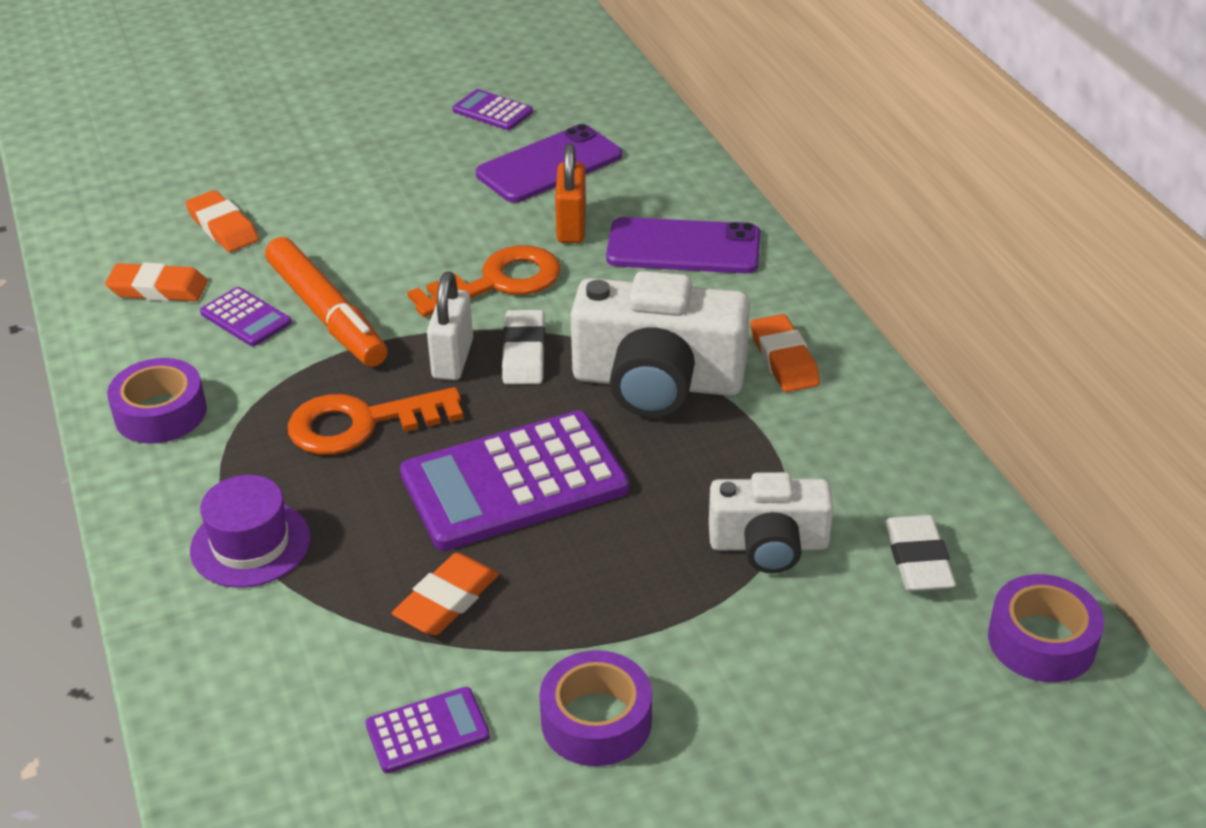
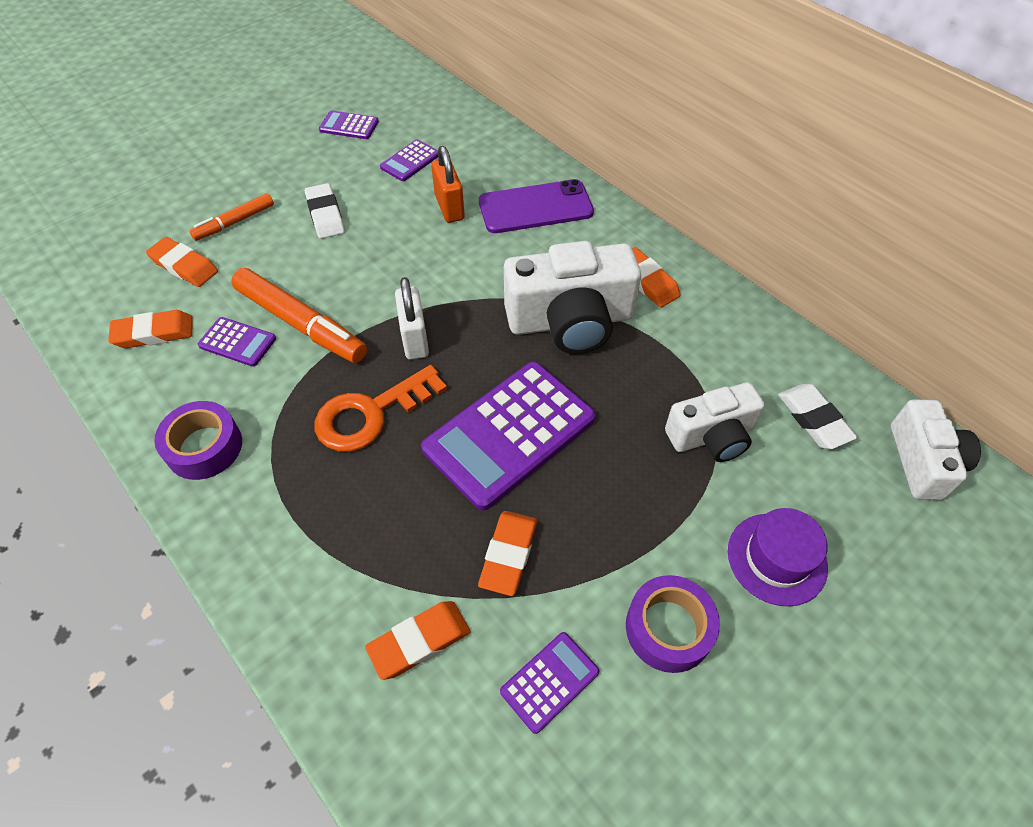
camera: 20 degrees left, 15 degrees up
purple hat [190,475,311,588] -> purple hat moved to [728,508,828,607]
orange key [408,245,561,317] -> none
purple phone [476,124,622,203] -> purple calculator [380,139,438,181]
white eraser [502,310,545,384] -> white eraser moved to [305,183,345,239]
purple tape [988,574,1104,682] -> white camera [891,399,981,500]
none -> orange marker [190,193,274,241]
none -> orange eraser [365,601,471,680]

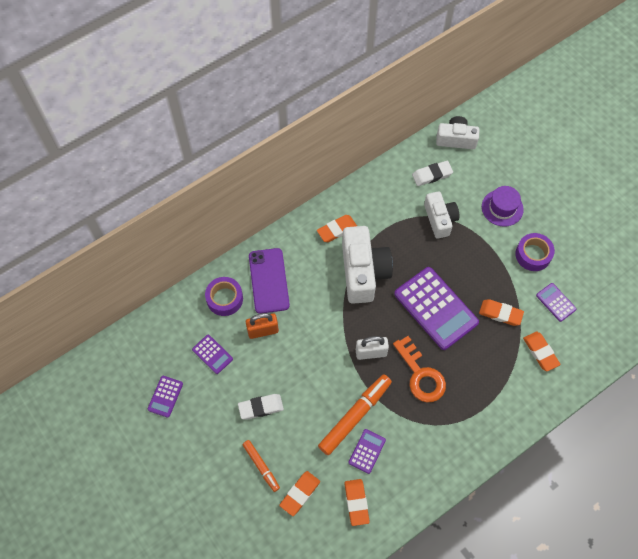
camera: 85 degrees left, 10 degrees up
purple tape [154,401,242,480] -> purple tape moved to [205,277,243,316]

